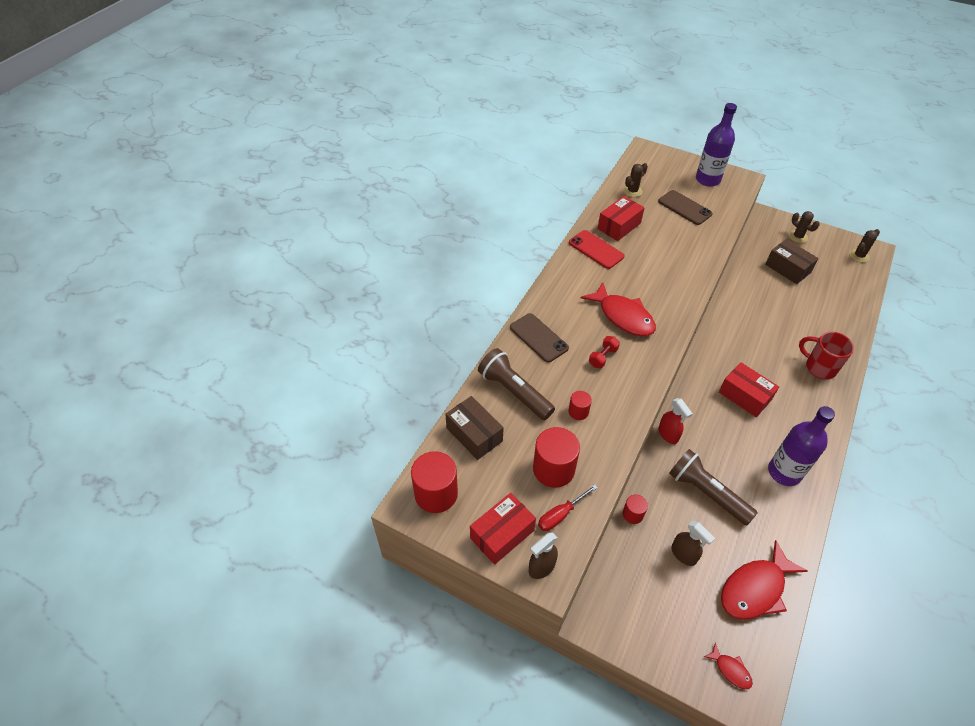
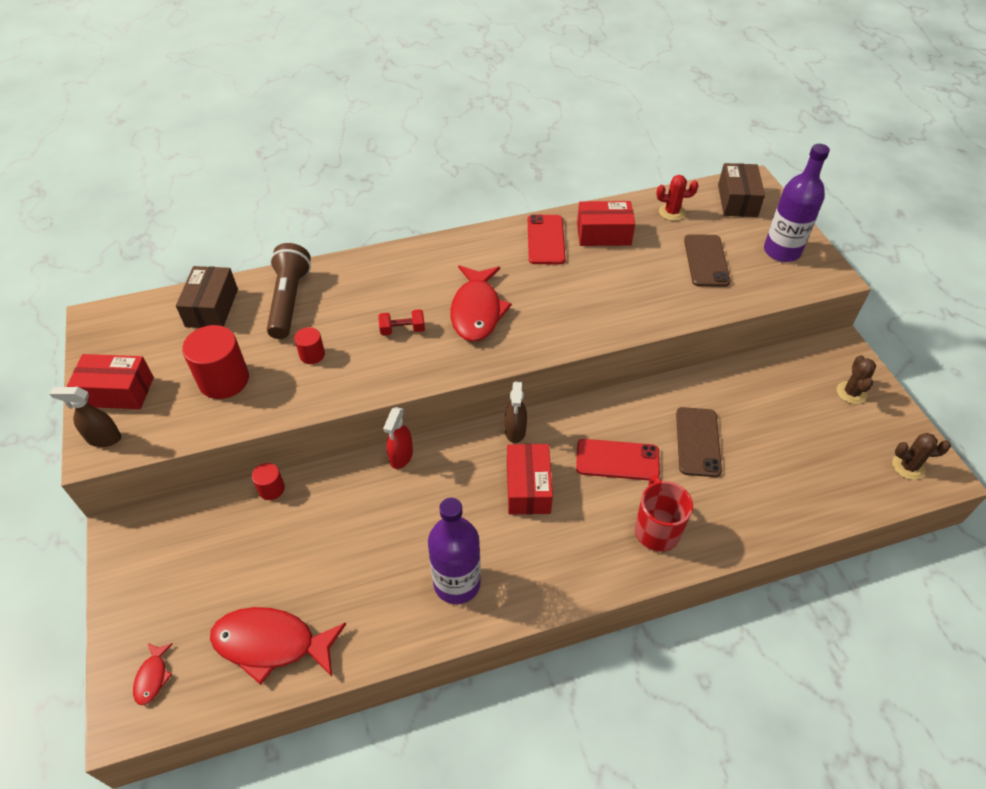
camera: 45 degrees right, 0 degrees up
red cylinder [411,451,458,513] -> none
brown phone [510,313,569,362] -> brown phone moved to [676,407,722,477]
red screwdriver [538,484,598,531] -> none
brown cactus [623,163,648,197] -> red cactus [656,175,699,221]
brown flashlight [669,449,757,525] -> none
brown spray bottle [671,521,715,566] -> brown spray bottle moved to [505,381,527,443]
brown box [765,239,819,284] -> brown box moved to [718,163,765,217]
none -> red phone [576,439,660,480]

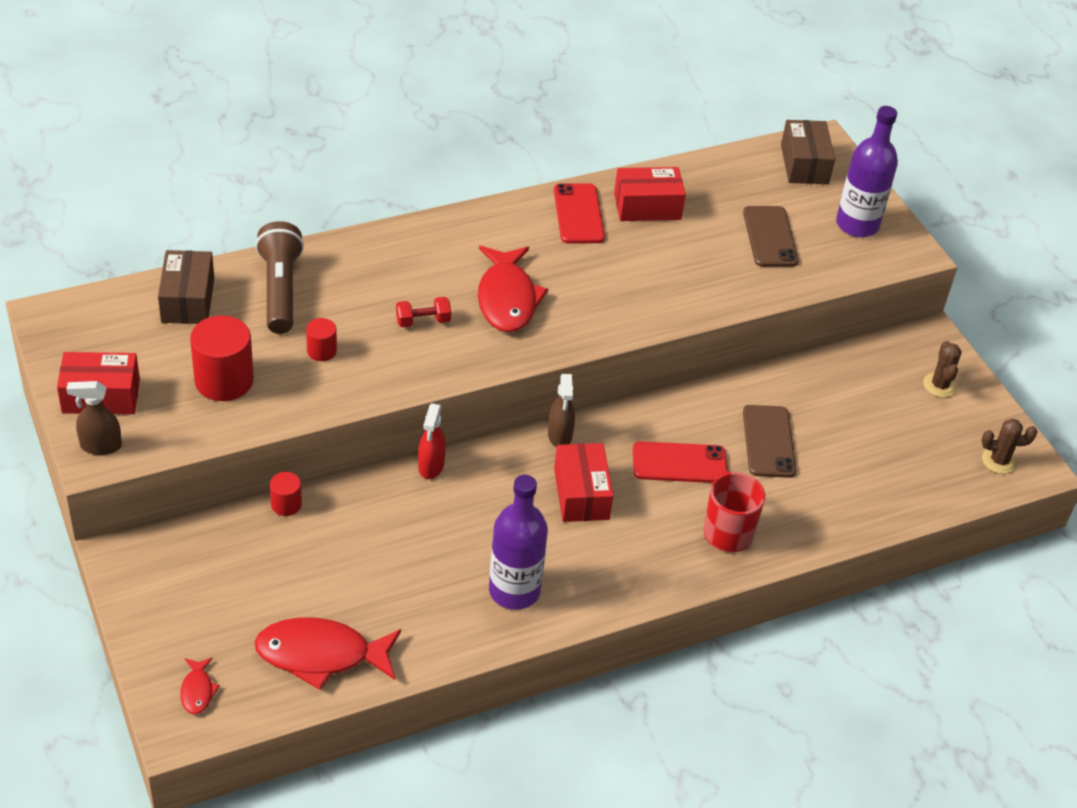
camera: 10 degrees left, 5 degrees down
red cactus [656,175,699,221] -> none

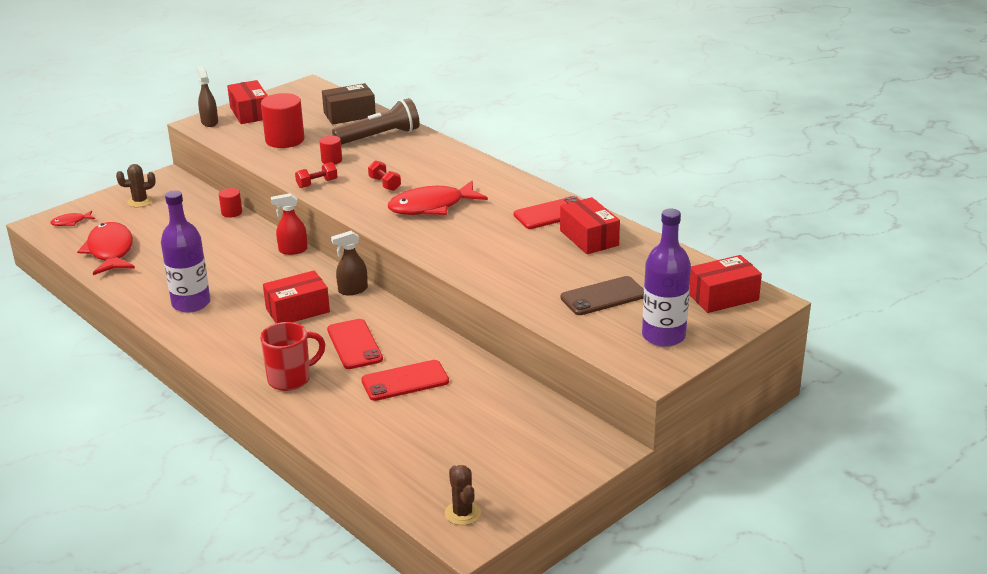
camera: 75 degrees right, 15 degrees down
brown phone [743,405,796,478] -> red phone [361,360,449,401]
brown box [781,120,835,184] -> red box [689,255,762,313]
brown cactus [923,341,962,398] -> brown cactus moved to [116,164,156,207]
none -> red dumbbell [295,162,337,188]

